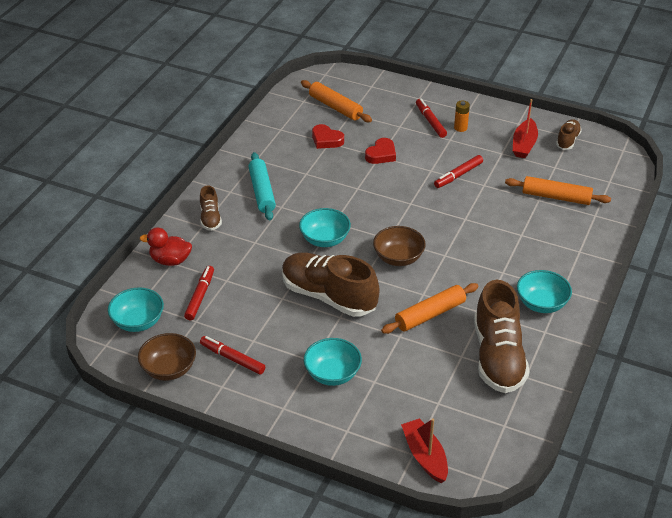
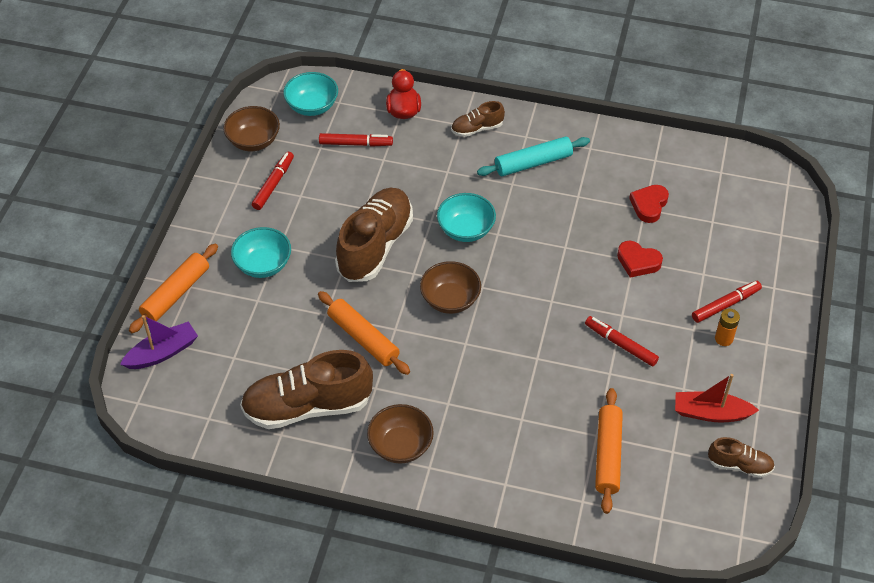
camera: 80 degrees right, 10 degrees up
orange rolling pin [301,80,372,122] -> orange rolling pin moved to [129,244,218,333]
red boat [401,418,448,483] -> purple boat [120,315,198,369]
turquoise bowl [517,270,572,313] -> brown bowl [367,404,434,464]

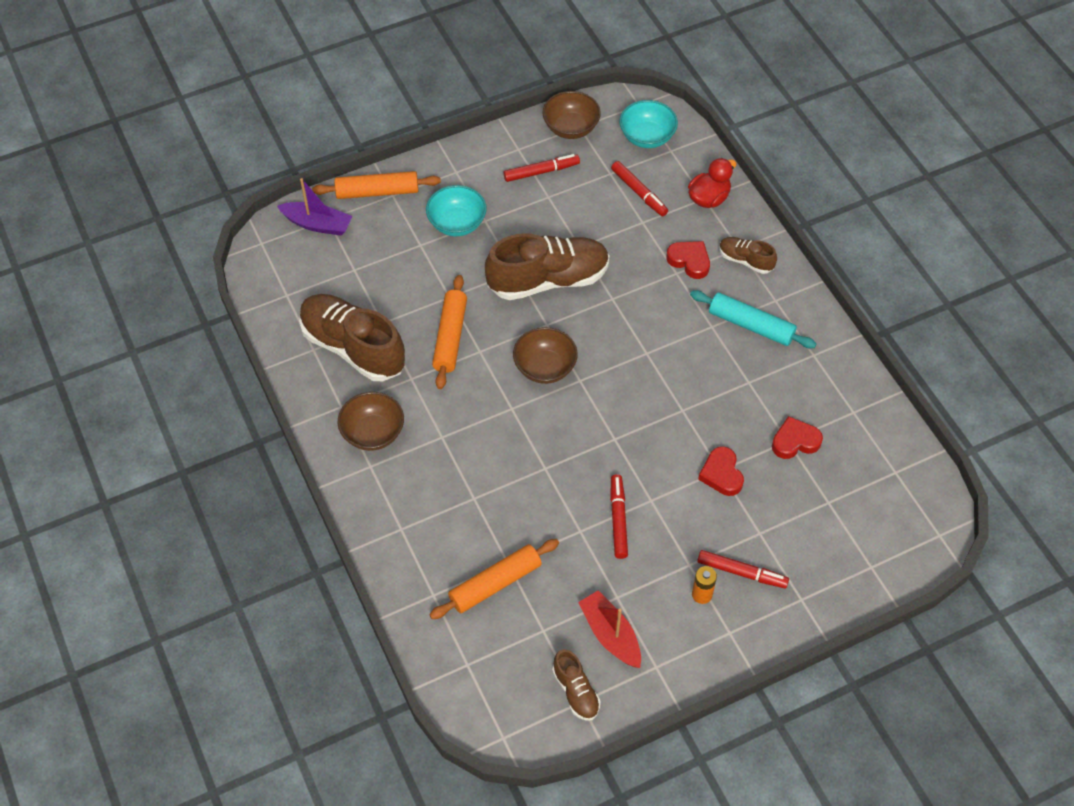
camera: 50 degrees right, 5 degrees up
turquoise bowl [437,193,496,242] -> none
none -> red heart [666,241,710,279]

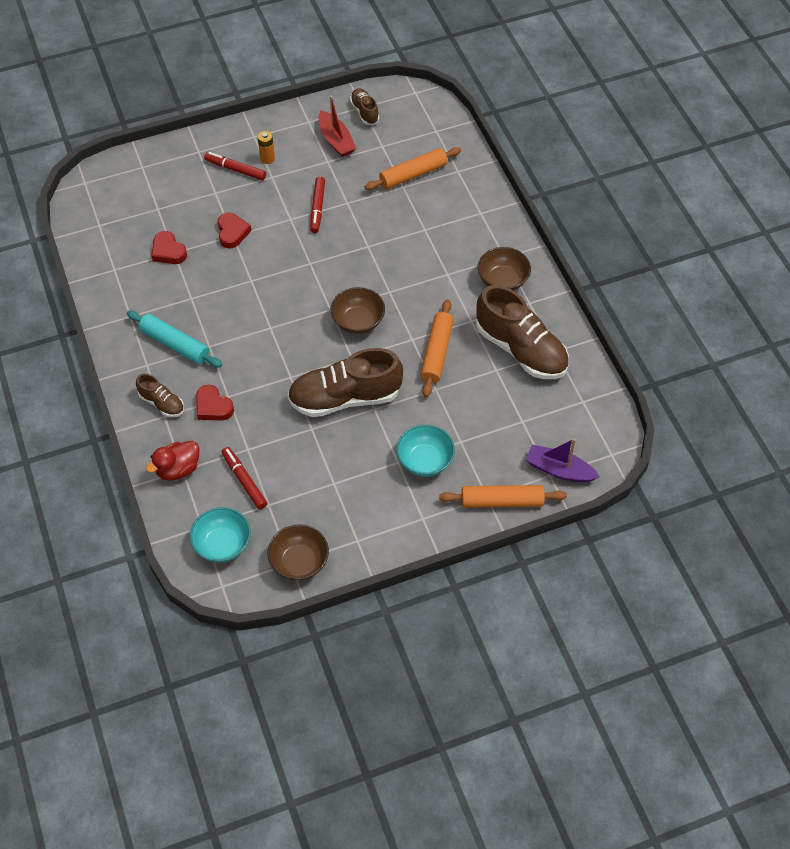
camera: 175 degrees left, 0 degrees up
red marker [503,154,580,182] -> none
red heart [772,416,823,459] -> red heart turned 60 degrees clockwise [151,231,187,264]

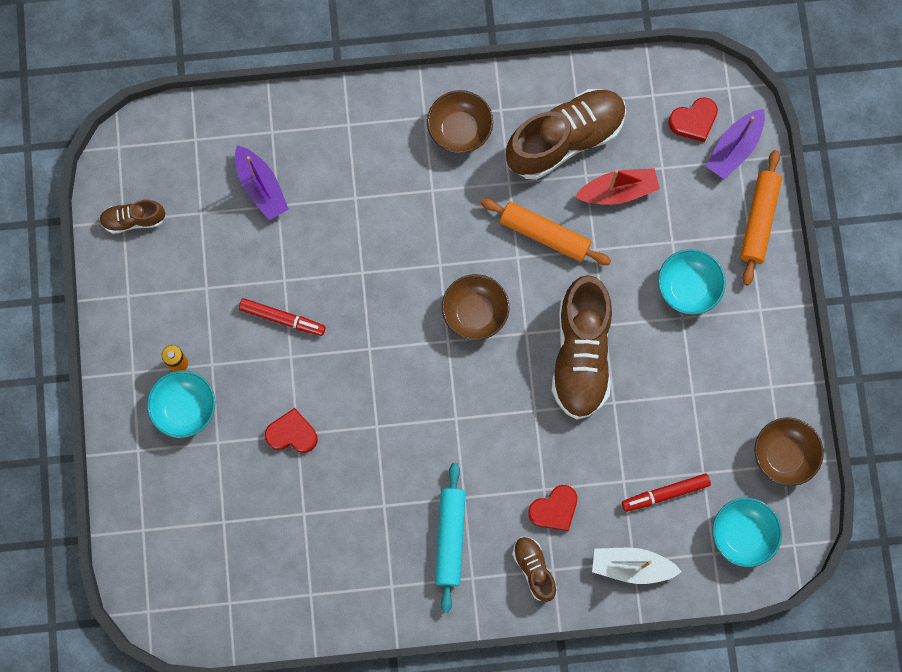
camera: 75 degrees left, 20 degrees up
turquoise rolling pin [127,311,222,368] -> turquoise rolling pin turned 45 degrees counterclockwise [435,463,466,613]
brown shoe [136,374,184,417] -> brown shoe turned 75 degrees counterclockwise [513,537,557,602]
red duck [146,441,200,481] -> white boat [592,548,682,584]
red heart [151,231,187,264] -> red heart moved to [668,97,718,142]
red marker [204,152,266,180] -> turquoise bowl [147,370,216,438]
red boat [319,96,356,157] -> red boat moved to [575,168,660,205]
orange rolling pin [365,147,461,190] -> purple boat [235,145,289,220]

